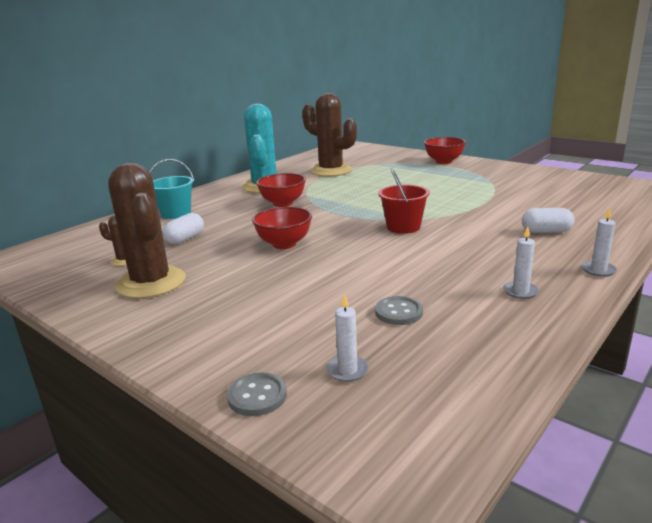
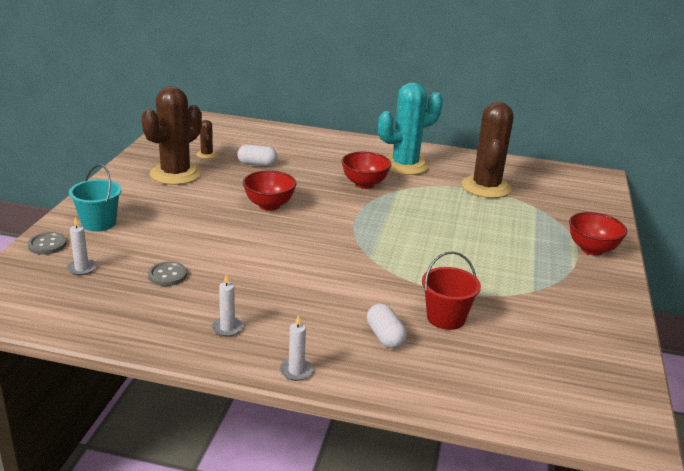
camera: 60 degrees right, 5 degrees up
turquoise bucket [149,159,194,219] -> turquoise bucket moved to [69,164,122,232]
red bucket [378,168,430,234] -> red bucket moved to [422,252,481,330]

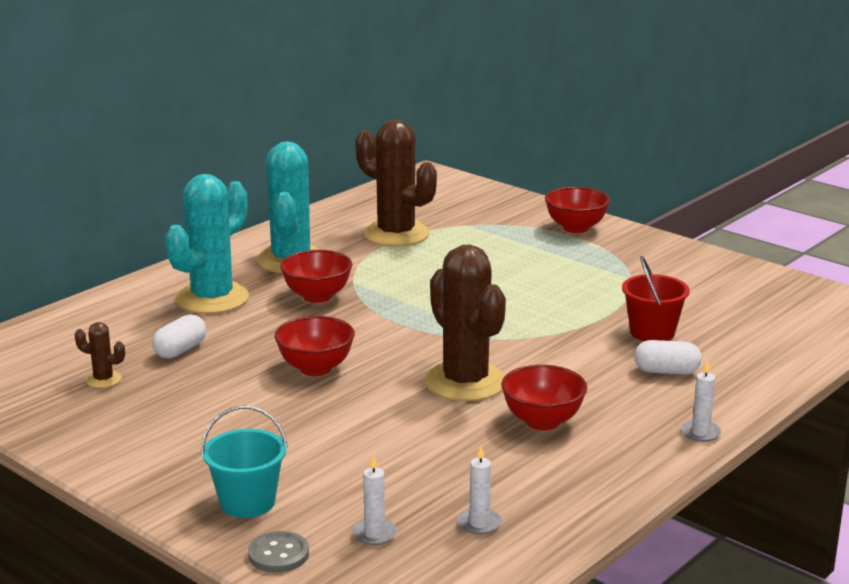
camera: 60 degrees left, 5 degrees down
brown cactus [141,86,202,185] -> brown cactus moved to [424,245,506,401]
grey button [148,262,187,286] -> none
white candle [212,274,243,337] -> white candle moved to [457,446,502,535]
none -> turquoise cactus [165,174,249,314]
none -> red bowl [501,365,587,430]

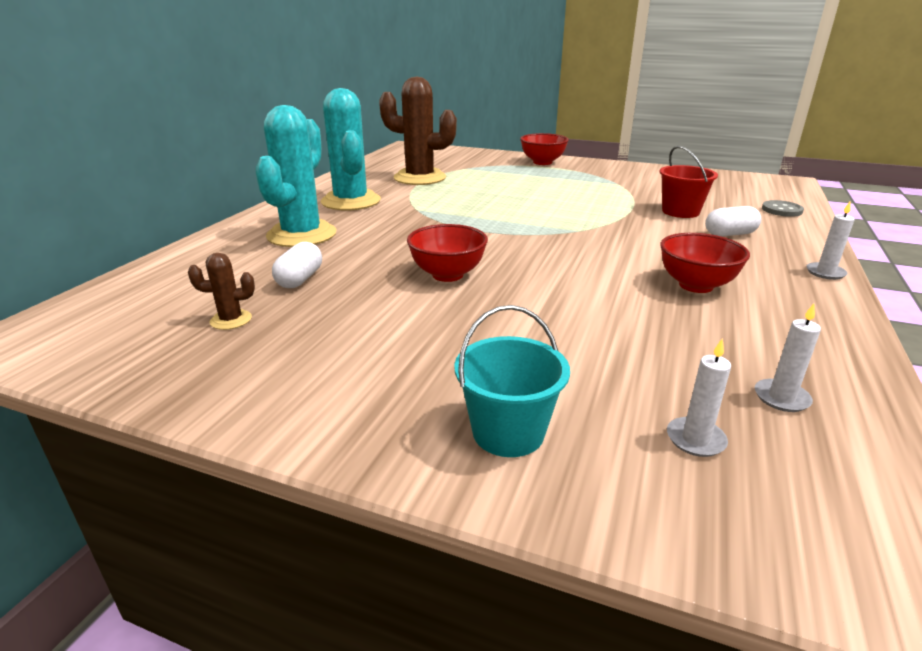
camera: 20 degrees left, 5 degrees up
grey button [248,531,309,573] -> grey button moved to [762,200,804,217]
red bowl [280,250,352,303] -> none
brown cactus [424,245,506,401] -> none

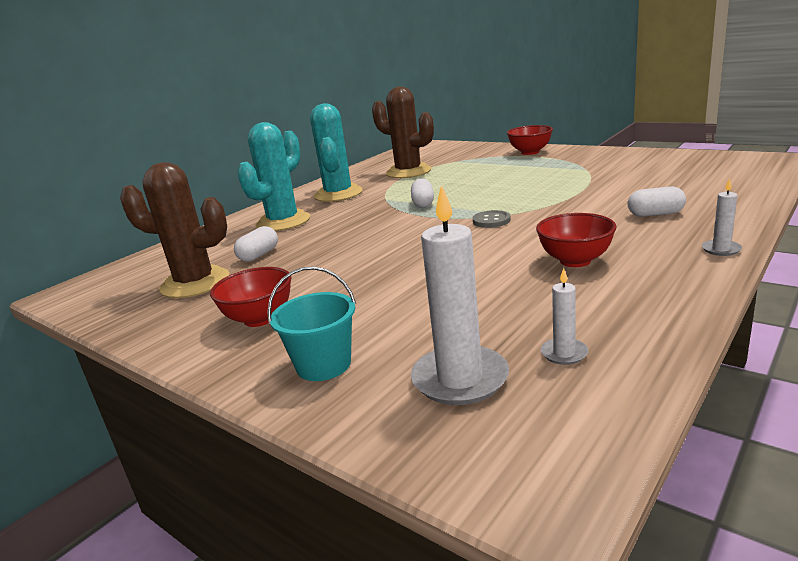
camera: 20 degrees right, 5 degrees down
brown cactus [188,253,255,330] -> brown cactus [120,162,229,298], size x2.32
red bowl [407,224,488,282] -> red bowl moved to [210,267,291,327]
red bucket [659,146,718,218] -> none
white candle [667,339,731,457] -> white candle [411,185,509,405], size x2.06
grey button [762,200,804,217] -> grey button moved to [473,210,511,228]
none -> white capsule [411,178,434,208]

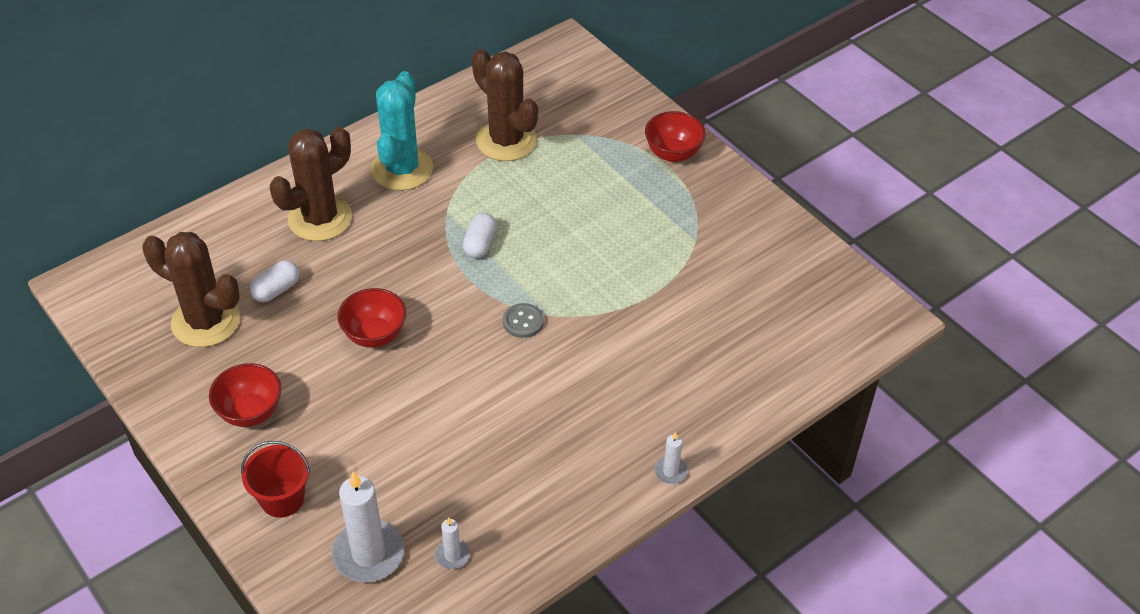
camera: 10 degrees right, 25 degrees up
turquoise cactus [237,122,310,231] -> brown cactus [270,127,352,241]
turquoise bucket [267,266,356,381] -> red bucket [241,441,310,518]
red bowl [536,213,616,267] -> red bowl moved to [337,288,406,348]
white capsule [628,186,686,217] -> none

